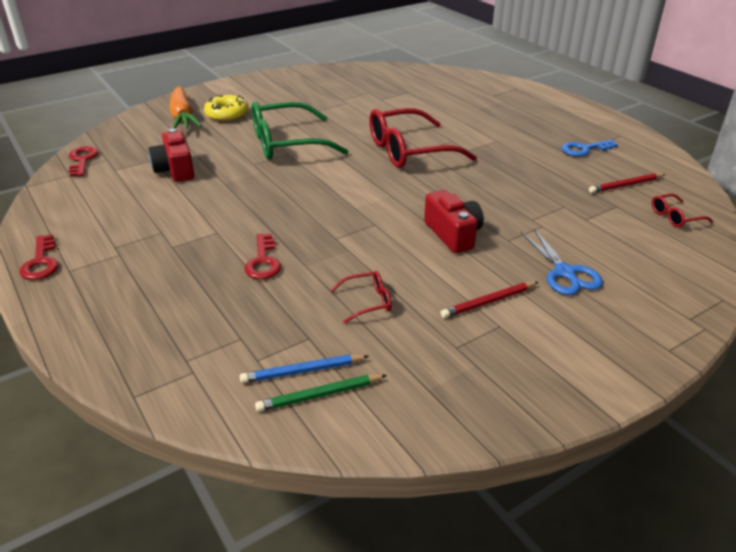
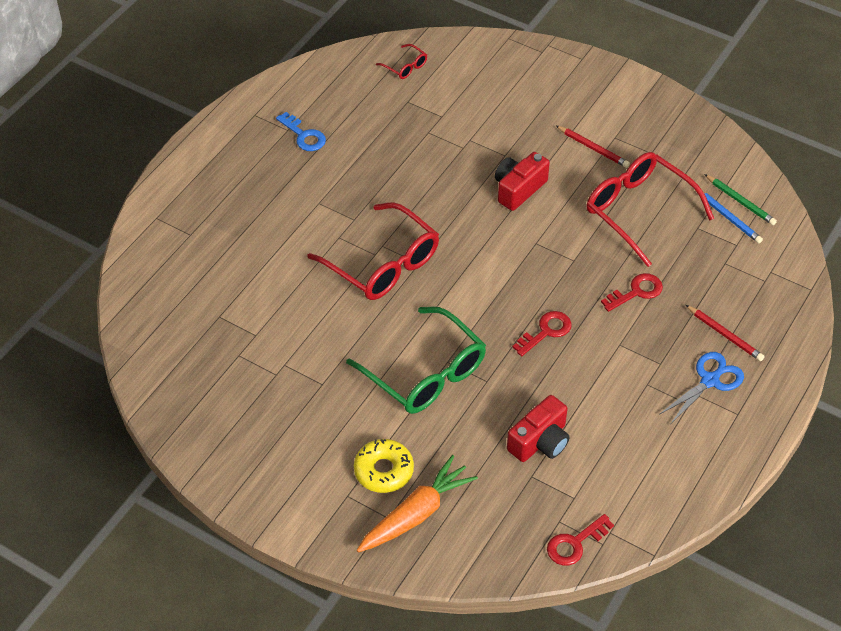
camera: 115 degrees left, 15 degrees up
red key [19,234,58,280] -> red key moved to [512,311,571,356]
red glasses [330,271,392,324] -> red glasses [587,152,714,267], size x2.29
blue scissors [521,228,603,295] -> blue scissors moved to [659,352,744,423]
red pencil [589,173,665,193] -> red pencil moved to [686,305,765,361]

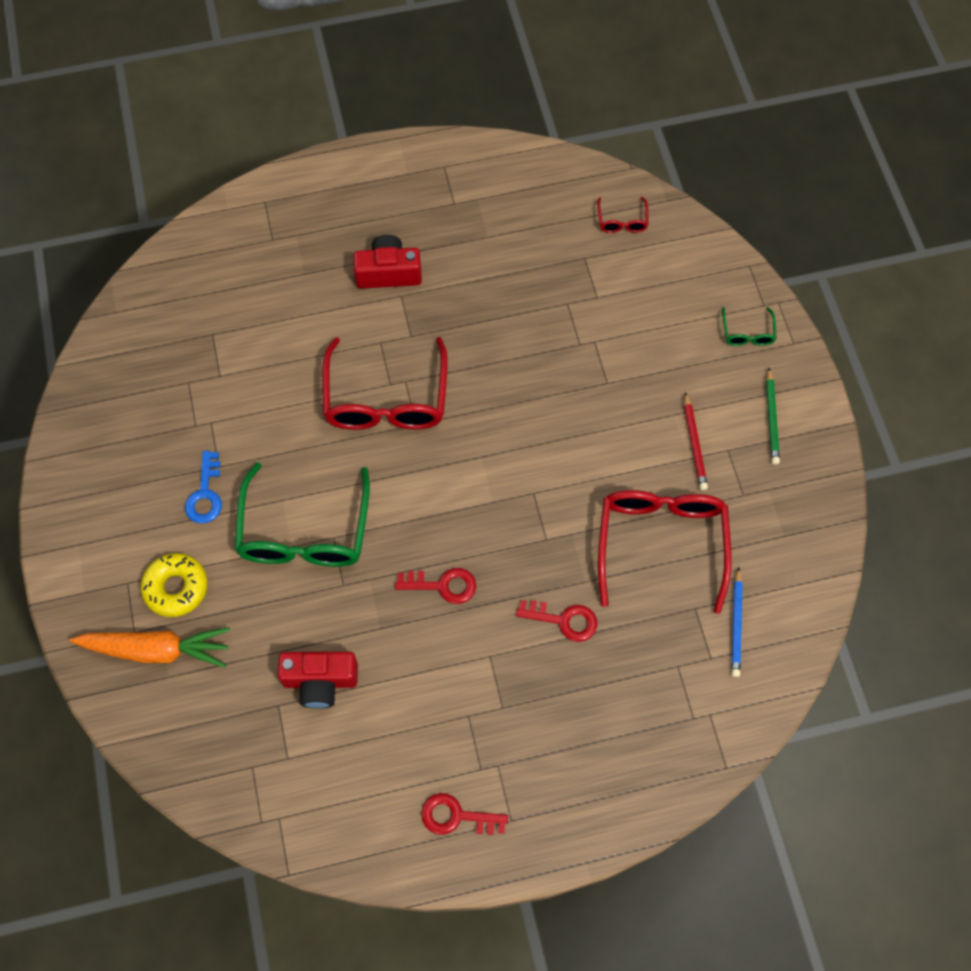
camera: 45 degrees right, 15 degrees up
blue key [276,112,326,151] -> blue key moved to [185,451,222,524]
red camera [495,152,550,211] -> red camera moved to [353,235,422,289]
red key [547,514,614,566] -> red key moved to [421,793,508,835]
blue scissors [659,352,744,423] -> none
red pencil [686,305,765,361] -> none
green pencil [704,174,777,225] -> green pencil moved to [766,368,780,465]
none -> green glasses [722,307,776,346]

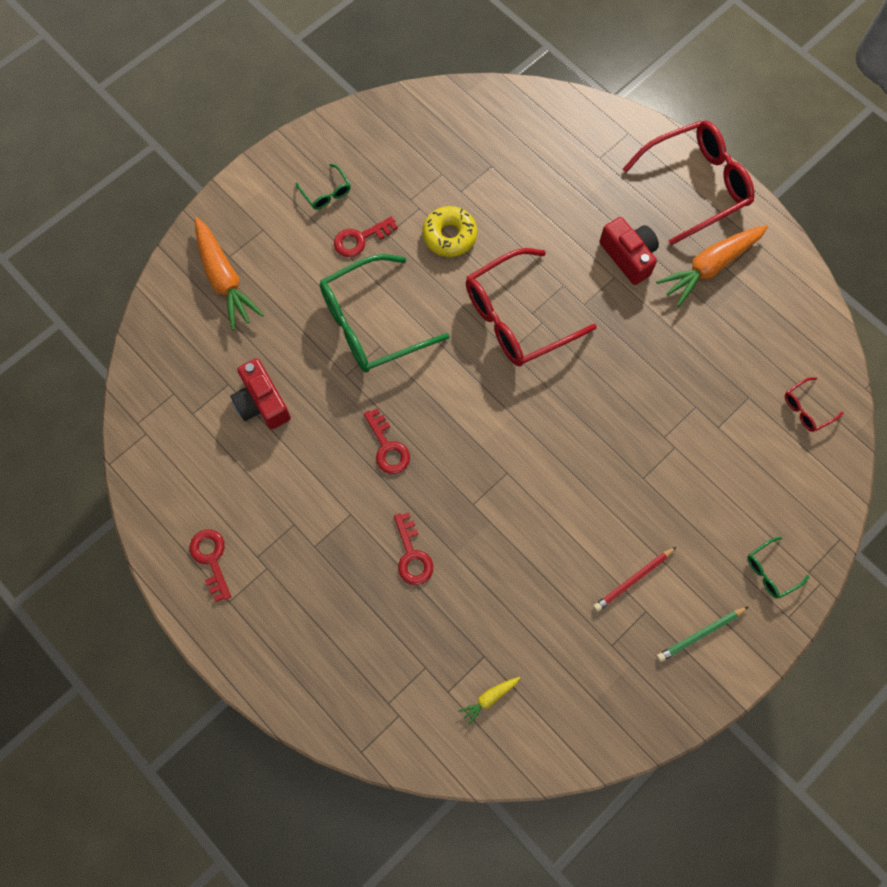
camera: 60 degrees right, 5 degrees up
yellow donut [141,553,208,617] -> yellow donut moved to [422,206,477,257]
blue key [185,451,222,524] -> red key [334,216,398,257]
red glasses [598,490,732,614] -> red glasses moved to [622,121,754,245]
blue pencil [731,567,743,677] -> yellow carrot [458,677,520,726]
none -> green glasses [296,164,351,209]
none -> orange carrot [656,225,768,307]

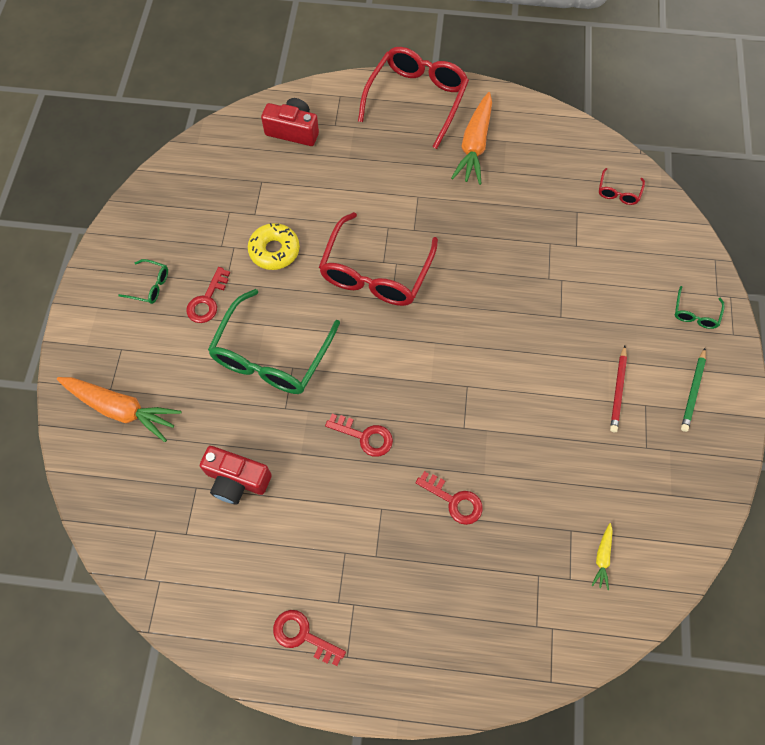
camera: 40 degrees left, 5 degrees down
red camera [599,217,659,285] -> red camera moved to [261,98,319,146]

